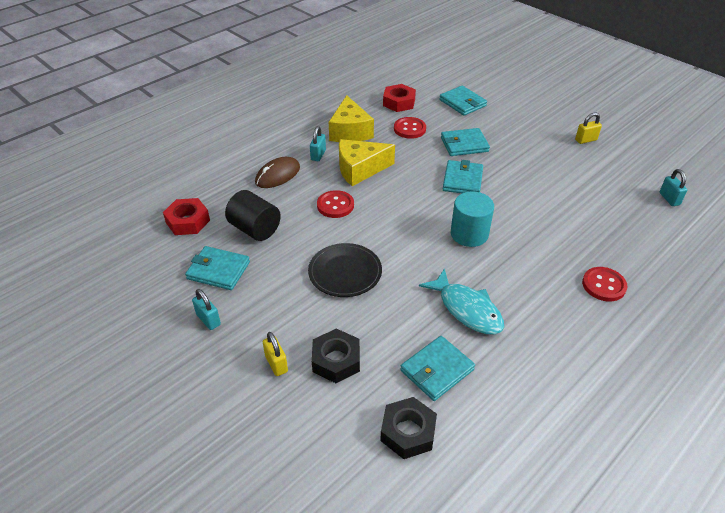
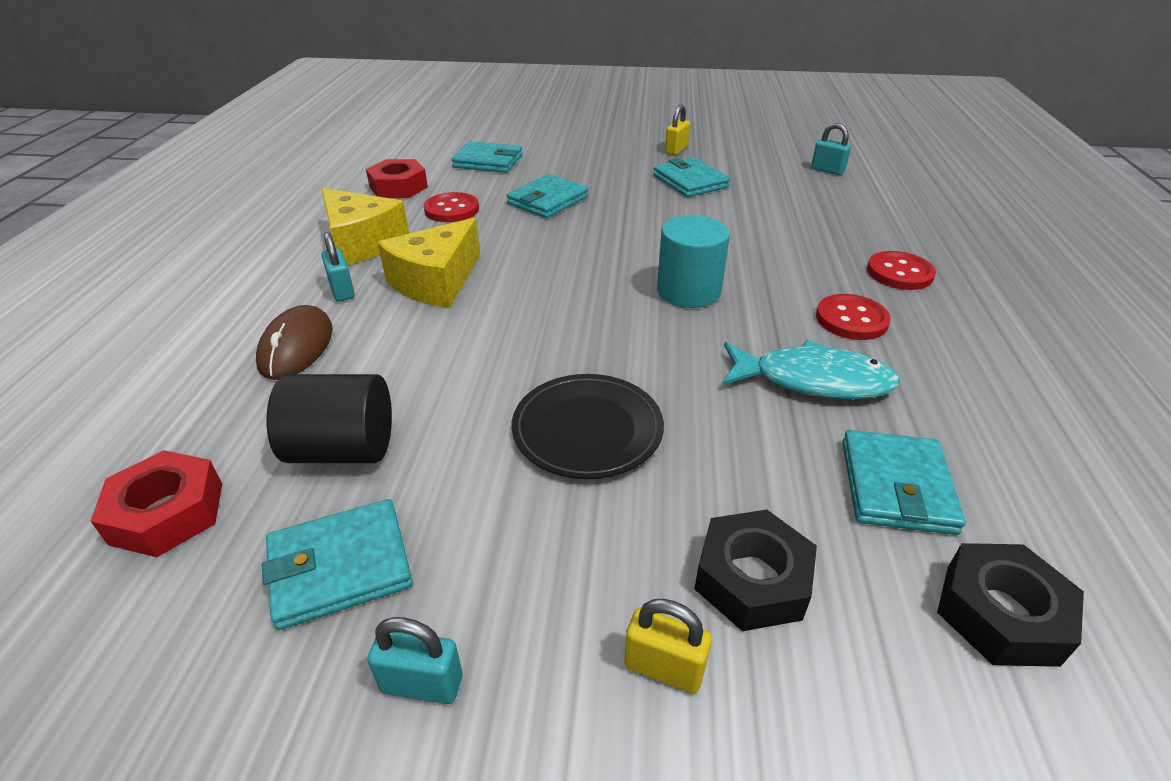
camera: 40 degrees left, 5 degrees down
red button [317,190,354,218] -> red button moved to [816,294,891,340]
turquoise wallet [443,160,483,193] -> turquoise wallet moved to [653,157,730,197]

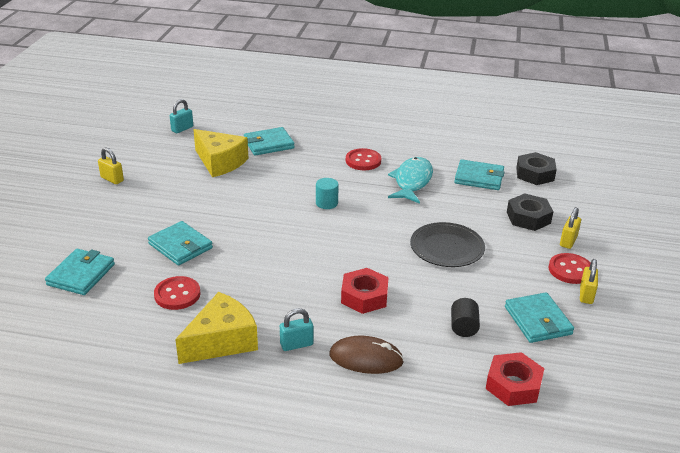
camera: 85 degrees left, 5 degrees down
black cylinder [267,374,392,463] -> black cylinder [451,298,480,337], size x0.59
red nut [366,159,428,198] -> red nut moved to [341,268,389,314]
turquoise padlock [367,617,463,704] -> yellow padlock [580,259,598,304]
yellow cheese [378,218,480,308] -> yellow cheese moved to [193,129,249,177]
turquoise wallet [653,157,730,197] -> turquoise wallet moved to [244,127,295,156]
turquoise cylinder [657,215,730,308] -> turquoise cylinder [316,178,339,209], size x0.59
red button [867,251,936,290] -> red button moved to [548,253,591,284]

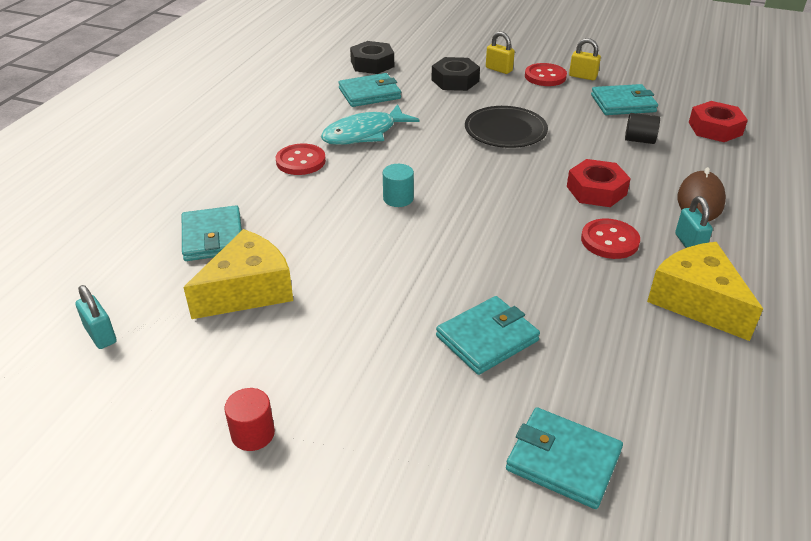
camera: 80 degrees left, 5 degrees up
yellow padlock [98,147,124,184] -> red cylinder [224,388,275,451]
red button [154,276,200,310] -> red button moved to [581,219,640,259]
turquoise fish [388,157,433,204] -> turquoise fish turned 60 degrees counterclockwise [321,104,420,145]
turquoise wallet [454,159,505,190] -> turquoise wallet turned 45 degrees clockwise [338,73,401,107]

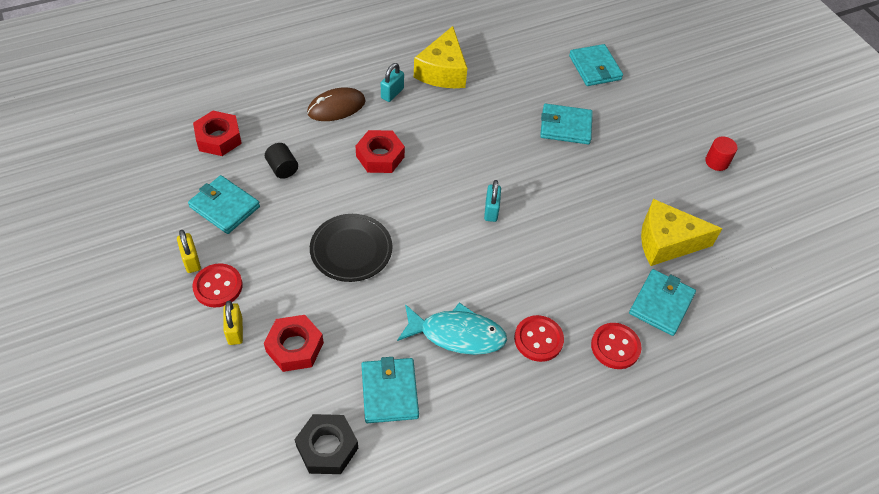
camera: 140 degrees left, 15 degrees up
turquoise padlock [75,285,117,349] -> turquoise padlock moved to [484,180,501,222]
turquoise wallet [338,73,401,107] -> turquoise wallet turned 60 degrees clockwise [361,357,419,423]
turquoise cylinder [383,164,414,207] -> none
black nut [431,57,480,91] -> red nut [264,315,324,372]
red button [581,219,640,259] -> red button moved to [591,323,642,369]

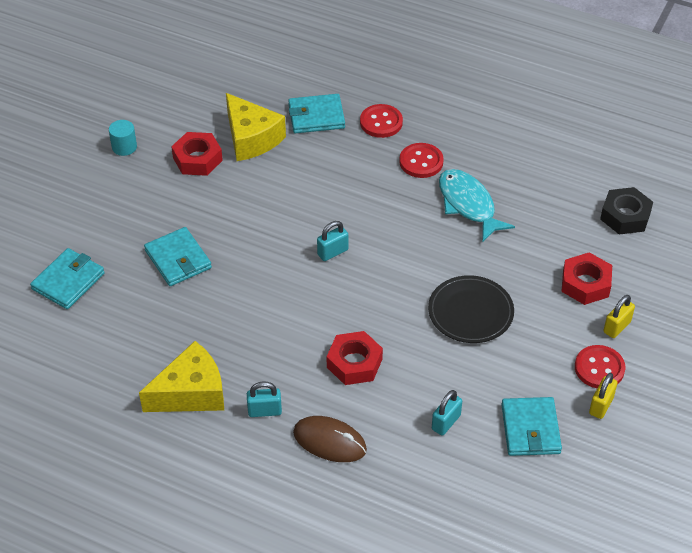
camera: 125 degrees left, 5 degrees down
red nut [193,111,242,156] -> red nut moved to [171,132,223,176]
black cylinder [265,143,298,179] -> turquoise padlock [432,390,462,436]
turquoise wallet [361,357,419,423] -> none
red cylinder [705,136,738,171] -> turquoise cylinder [109,120,137,156]

